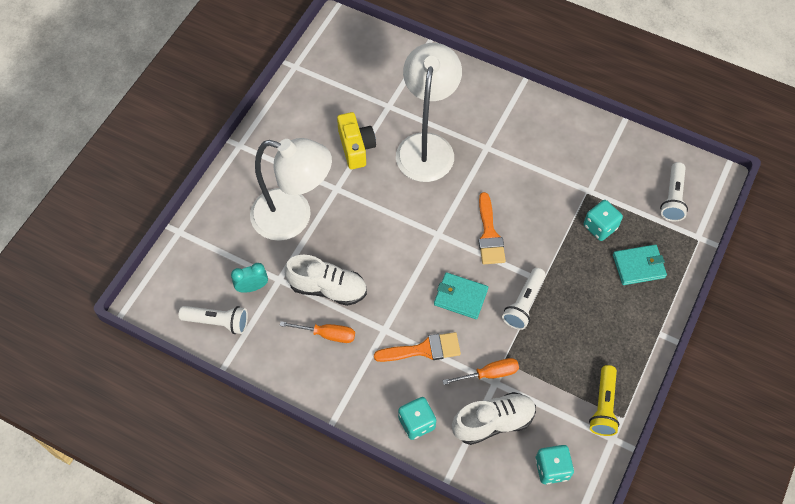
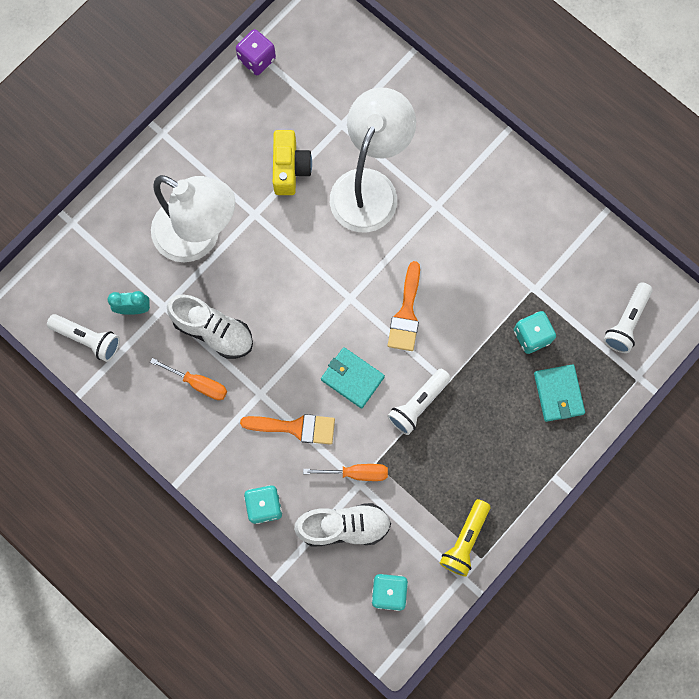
camera: 15 degrees right, 15 degrees up
turquoise wallet [613,244,667,285] -> turquoise wallet turned 75 degrees clockwise [534,364,585,422]
none -> purple dice [236,29,276,75]

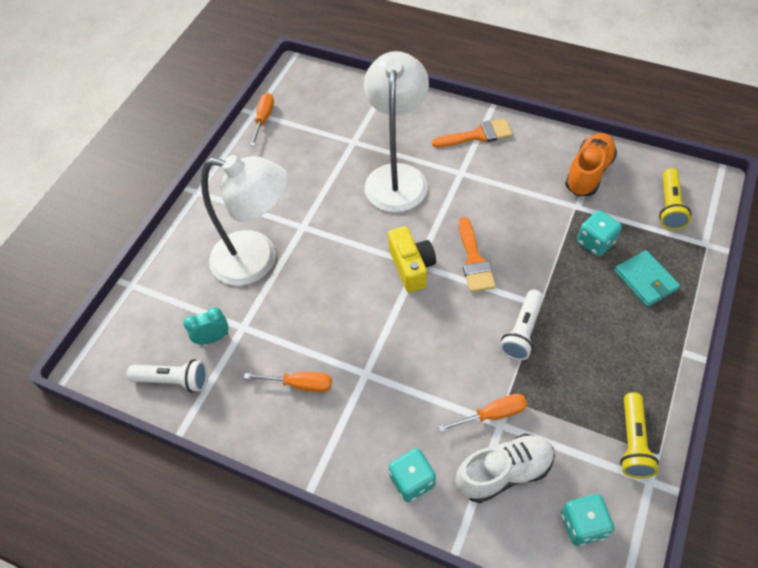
camera: 15 degrees left, 20 degrees down
white shoe [167,294,253,359] -> none
purple dice [236,29,276,75] -> orange screwdriver [250,93,274,146]
orange brush [240,414,335,445] -> orange brush moved to [432,119,513,148]
yellow camera [273,130,312,195] -> yellow camera moved to [388,226,436,293]
turquoise wallet [321,347,385,409] -> none
white flashlight [603,283,653,353] -> yellow flashlight [659,168,691,230]
none -> orange shoe [565,133,617,196]

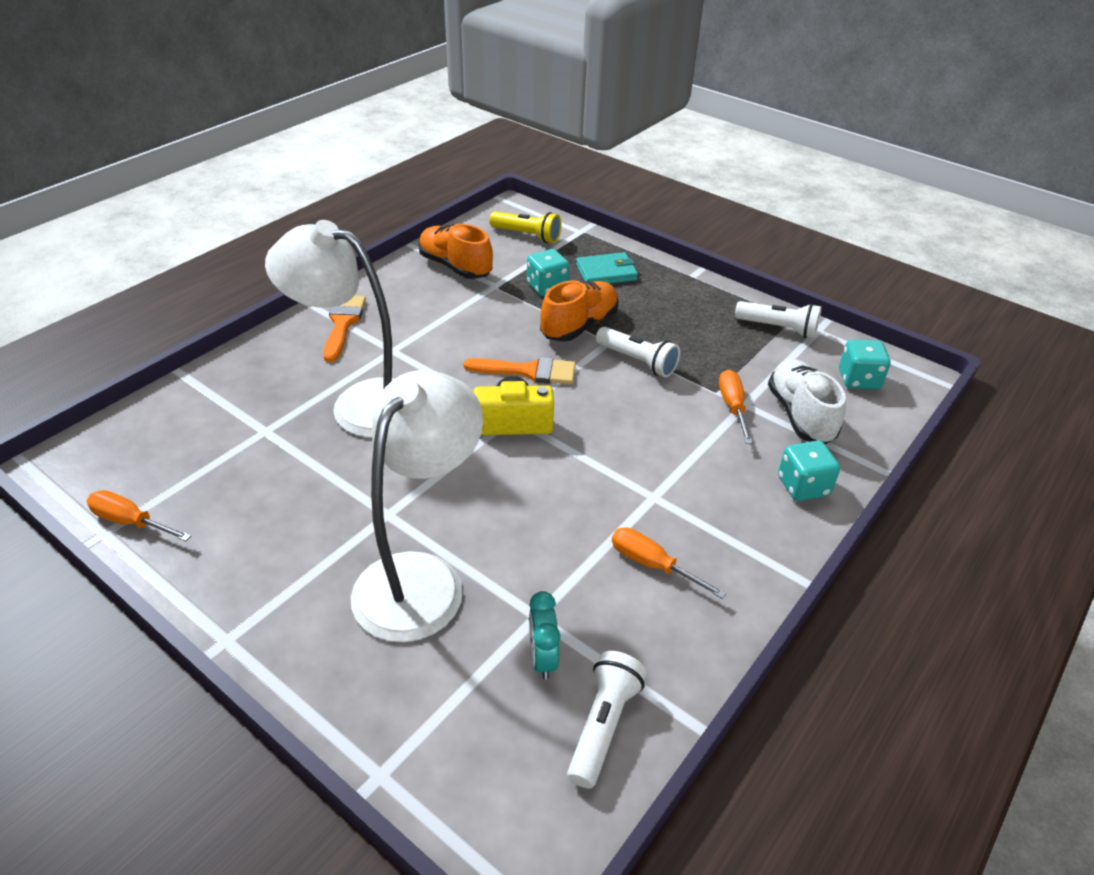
camera: 80 degrees left, 15 degrees down
orange screwdriver [244,372,332,392] -> orange screwdriver turned 75 degrees counterclockwise [612,527,727,599]
yellow flashlight [620,392,659,478] -> white flashlight [735,301,821,338]
none -> orange shoe [540,280,619,342]

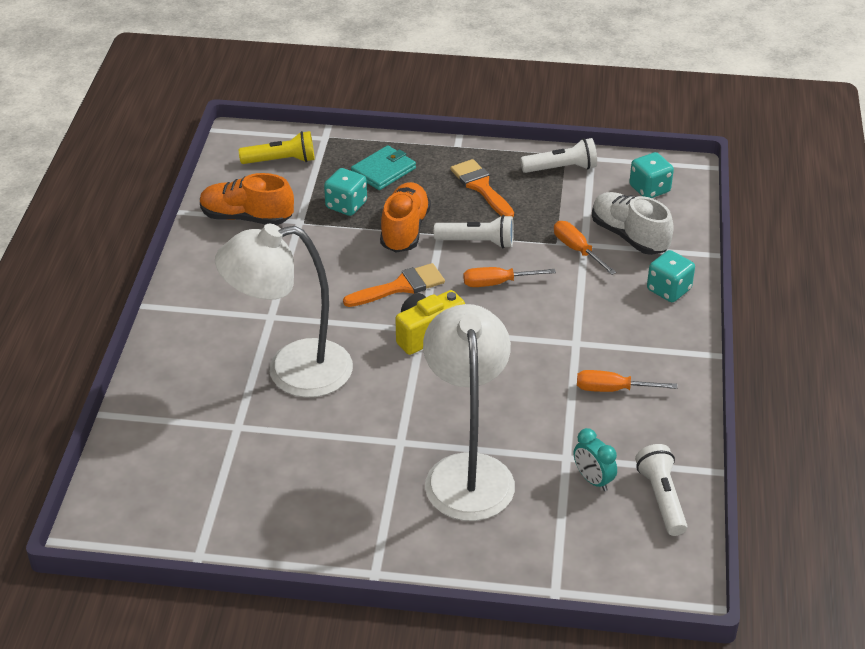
camera: 30 degrees left, 0 degrees up
orange screwdriver [87,490,191,541] -> orange screwdriver moved to [463,267,556,287]
orange brush [323,296,366,362] -> orange brush moved to [450,159,514,217]

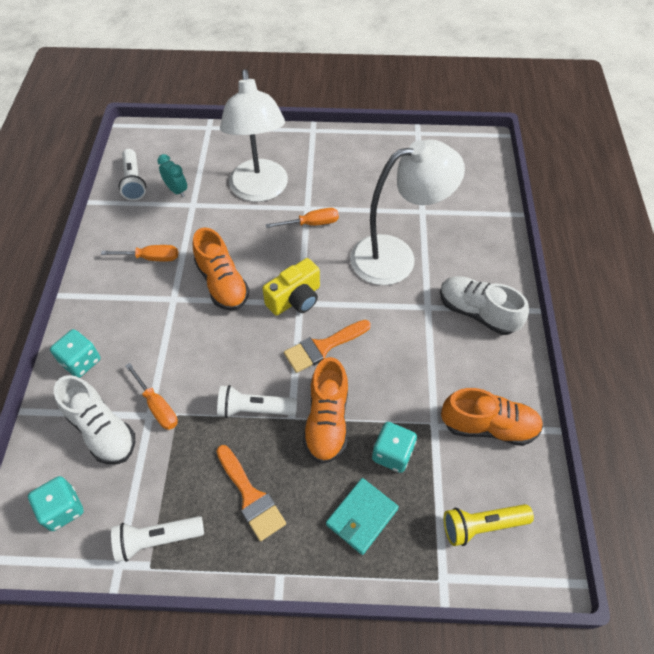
camera: 175 degrees right, 15 degrees up
orange screwdriver [463,267,556,287] -> orange screwdriver moved to [266,208,339,228]
none -> orange shoe [193,227,249,311]
none -> white shoe [440,276,529,335]

